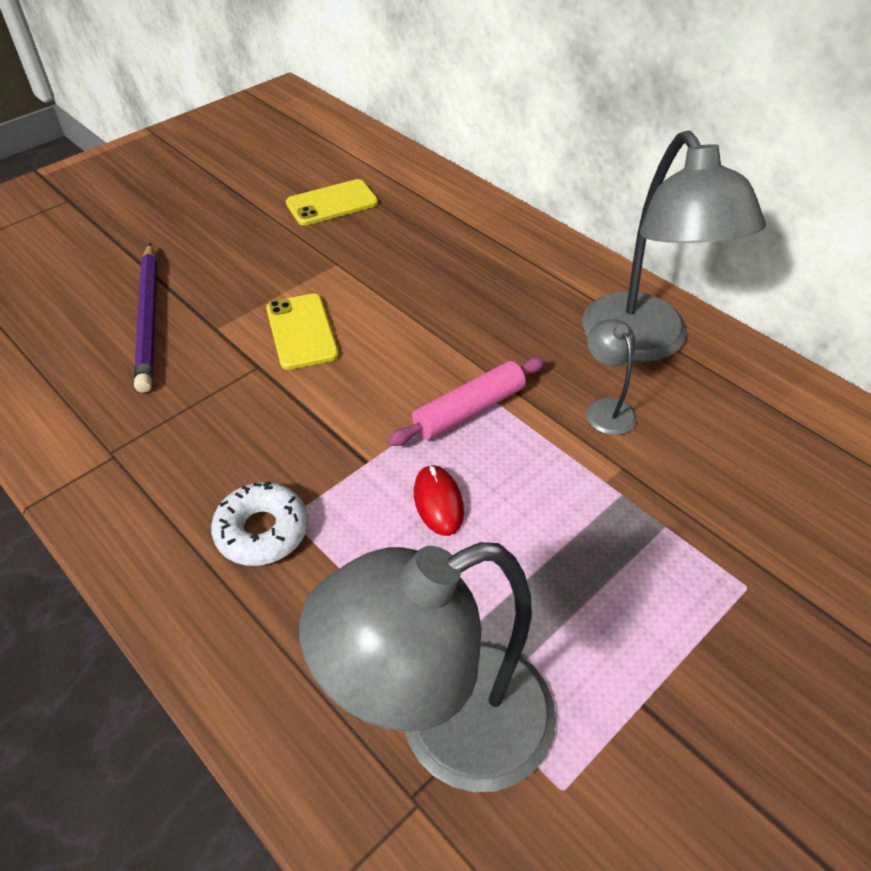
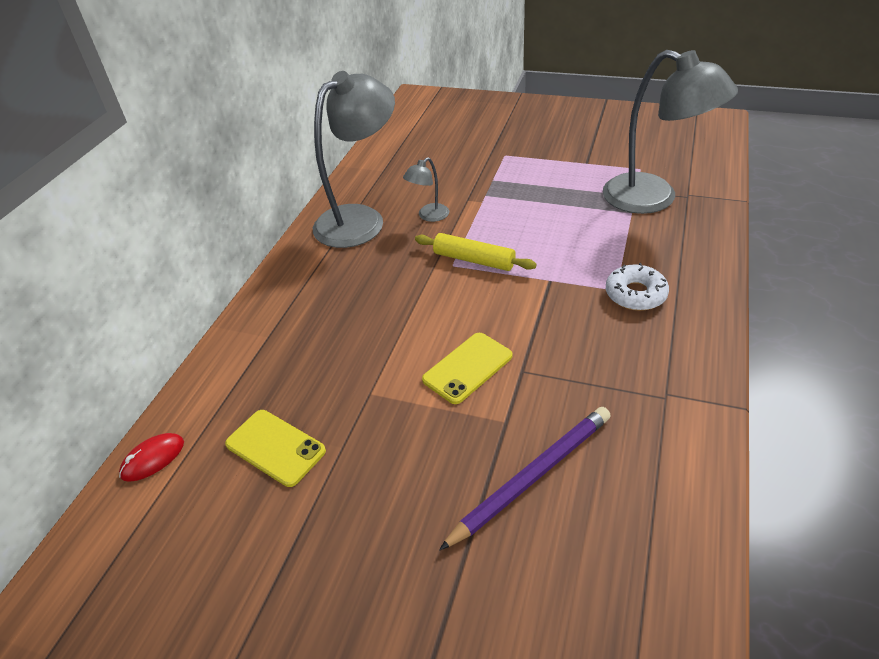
camera: 115 degrees left, 5 degrees down
pink rolling pin [388,357,545,446] -> yellow rolling pin [415,233,537,271]
red mouse [414,465,464,536] -> red mouse moved to [119,433,184,482]

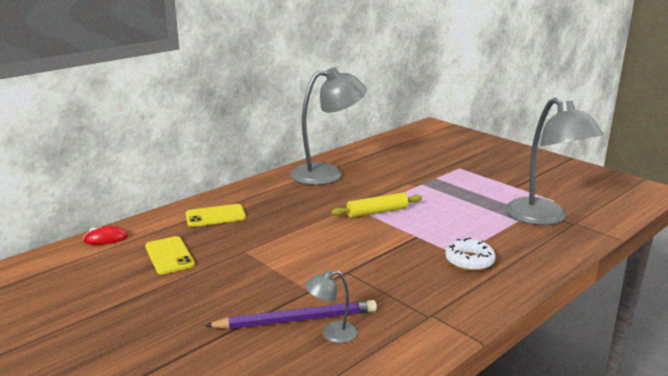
camera: 25 degrees right, 20 degrees down
grey lamp [403,157,449,222] -> grey lamp moved to [305,270,357,343]
yellow rolling pin [415,233,537,271] -> yellow rolling pin turned 75 degrees counterclockwise [331,193,422,218]
yellow phone [422,333,512,404] -> yellow phone moved to [185,204,246,227]

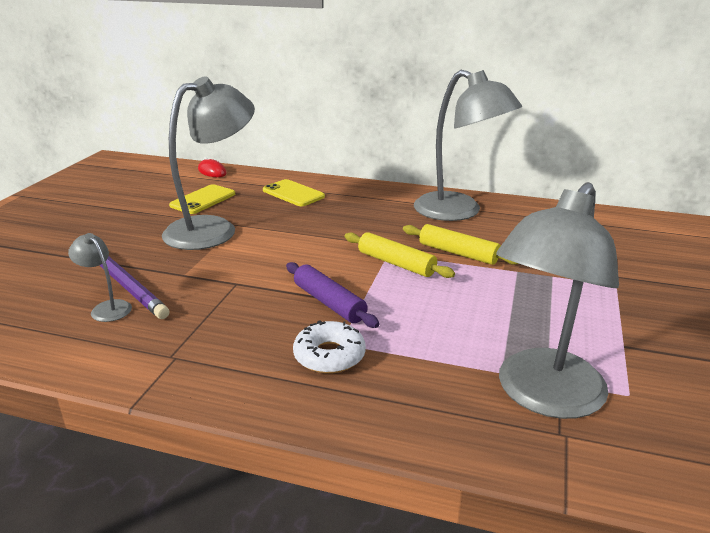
camera: 60 degrees right, 5 degrees up
none -> grey lamp [162,76,255,250]
none -> purple rolling pin [286,262,379,328]
none -> yellow rolling pin [403,224,519,265]

